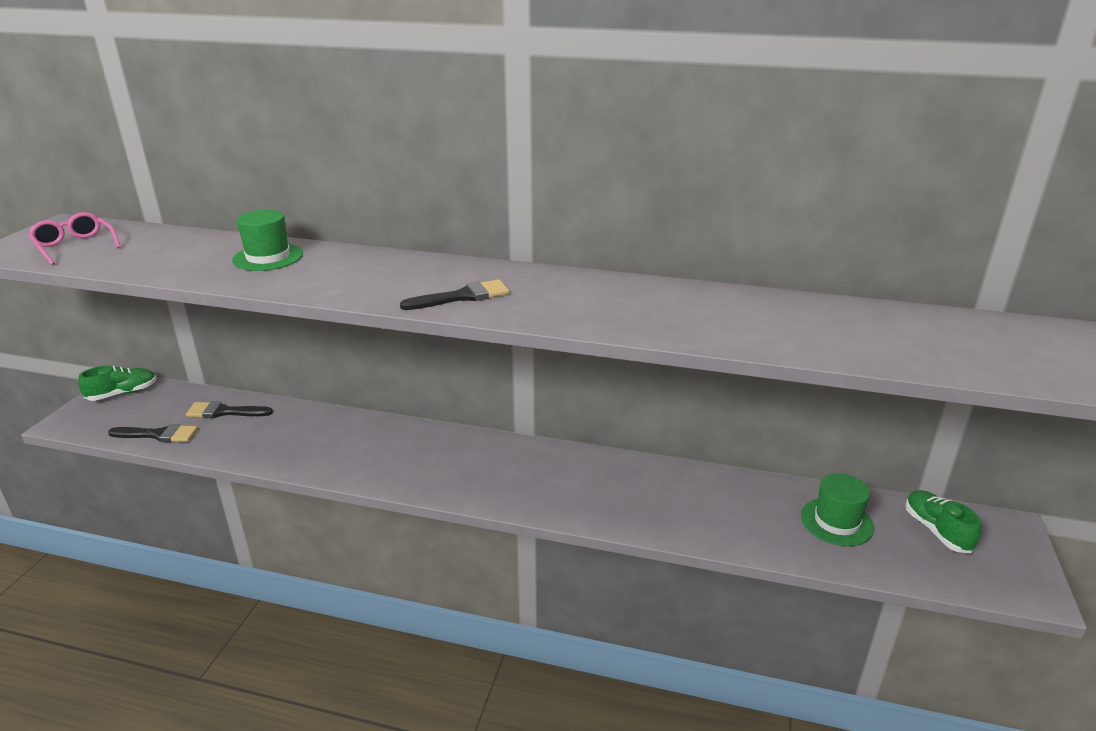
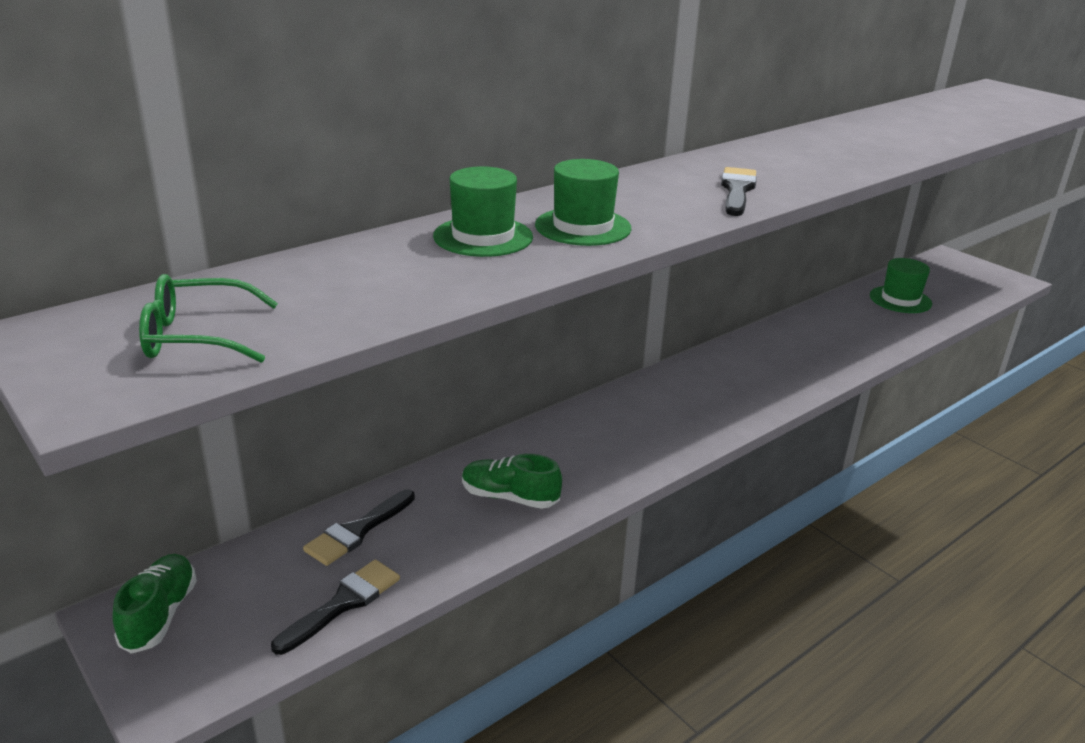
camera: 55 degrees left, 0 degrees up
pink glasses [28,212,121,265] -> green glasses [139,274,278,363]
green shoe [905,490,981,553] -> green shoe moved to [462,454,562,509]
none -> green hat [535,159,631,246]

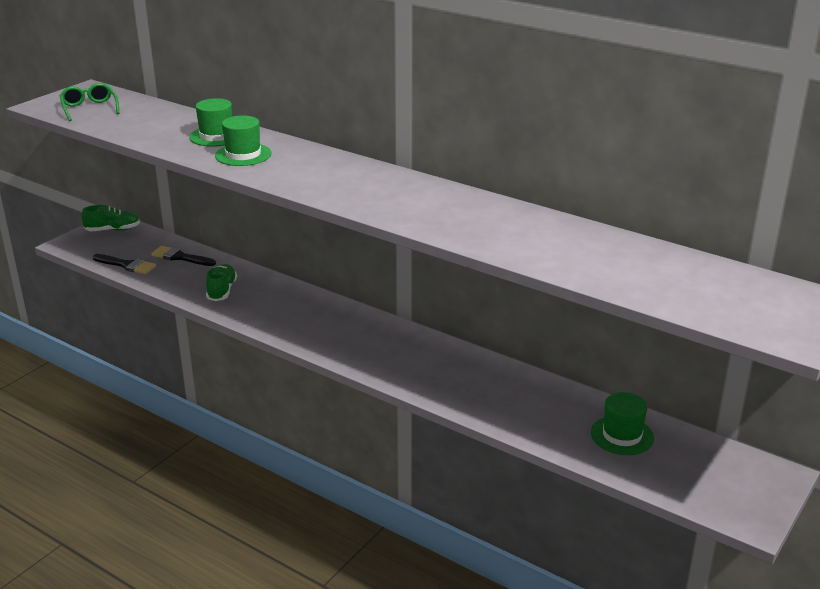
camera: 75 degrees right, 0 degrees up
black brush [721,167,757,216] -> none

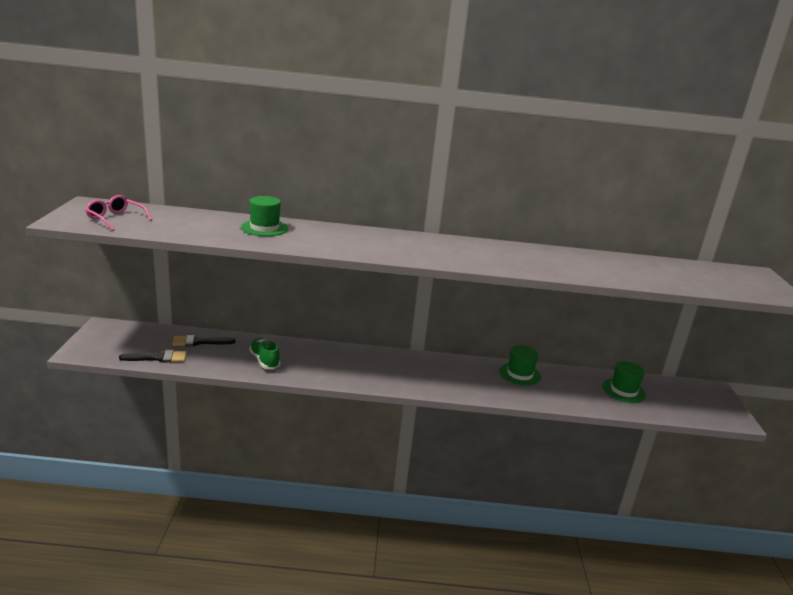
camera: 35 degrees left, 5 degrees down
green glasses [60,83,119,121] -> pink glasses [85,195,152,231]
green shoe [81,205,140,231] -> none
green hat [215,116,272,166] -> green hat moved to [499,345,541,386]

